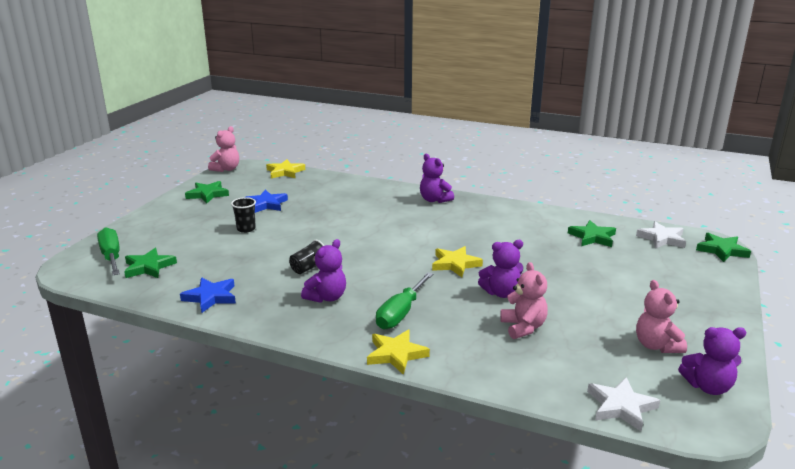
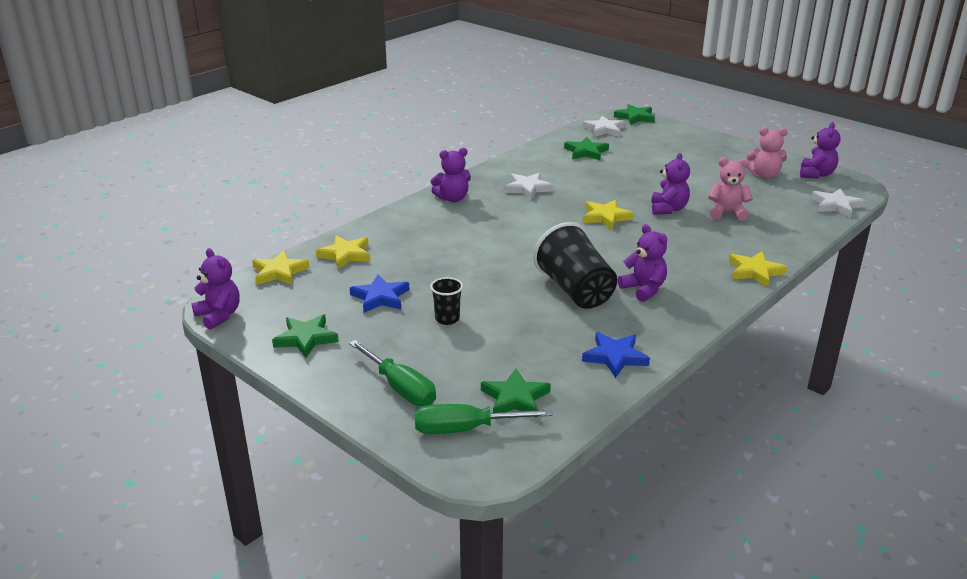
camera: 70 degrees left, 5 degrees up
pink teddy bear [208,126,239,172] -> purple teddy bear [192,248,240,330]
black cup [289,240,324,274] -> black cup [533,222,617,309], size x2.03
green screwdriver [376,272,433,329] -> green screwdriver moved to [349,340,436,406]
none -> yellow star [316,235,371,269]
none -> white star [505,173,553,199]

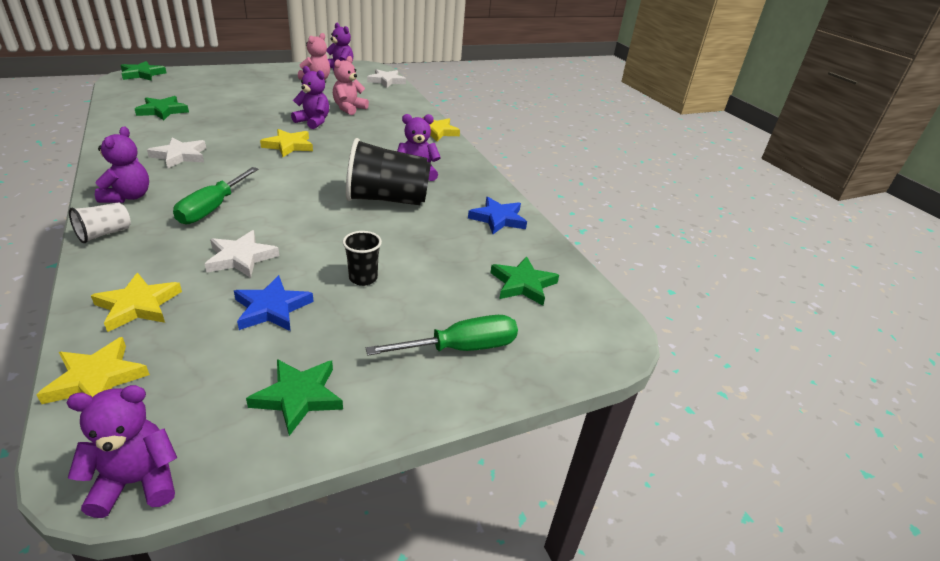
camera: 70 degrees left, 5 degrees up
green screwdriver [415,404,553,434] -> green screwdriver moved to [173,167,259,224]
white star [583,116,625,137] -> white star moved to [205,230,279,278]
none -> white cup [69,202,131,243]

